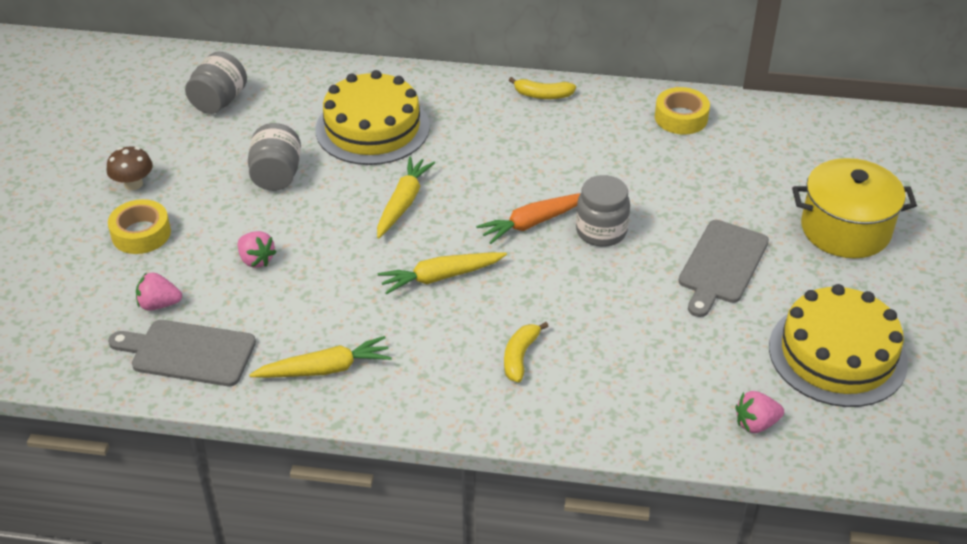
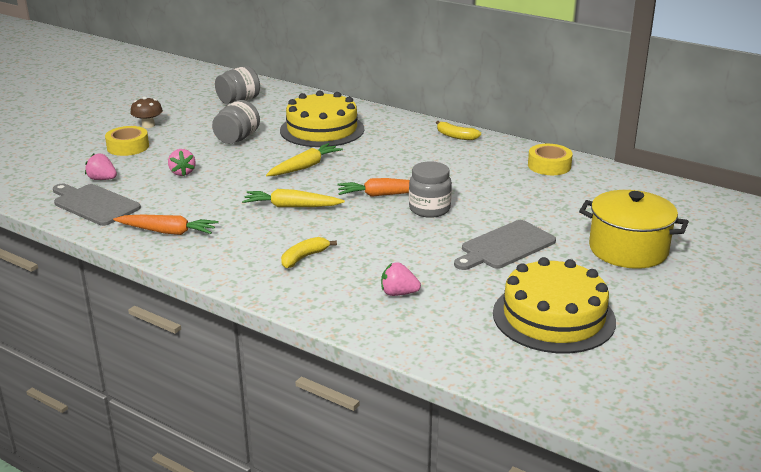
camera: 25 degrees right, 15 degrees down
yellow carrot [249,336,392,378] -> orange carrot [113,215,218,235]
pink strawberry [735,391,784,433] -> pink strawberry moved to [381,262,421,296]

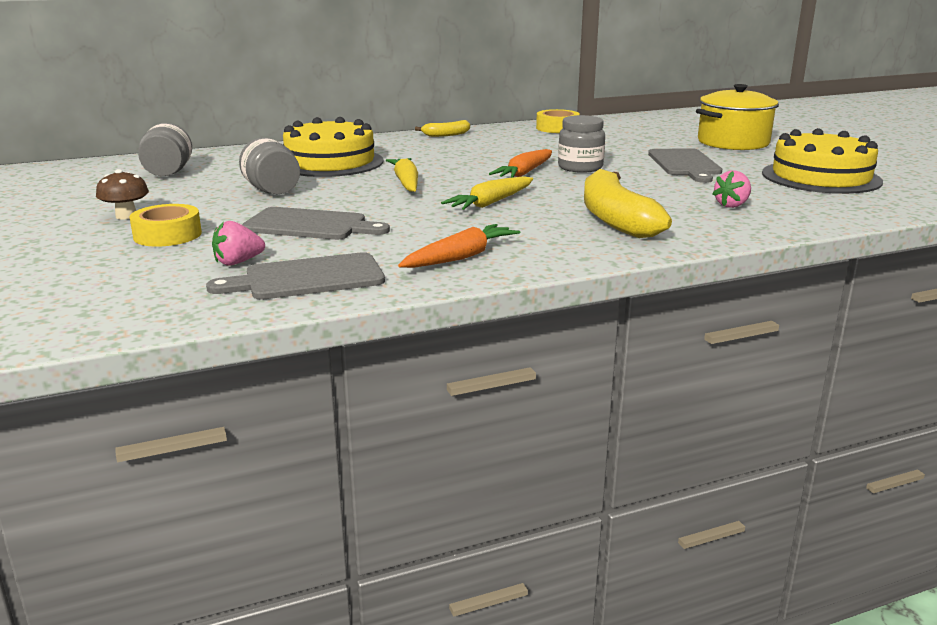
camera: 55 degrees left, 5 degrees down
pink strawberry [168,149,196,176] -> grey cutting board [242,207,390,240]
yellow banana [281,237,337,268] -> yellow banana [584,169,672,238], size x2.06

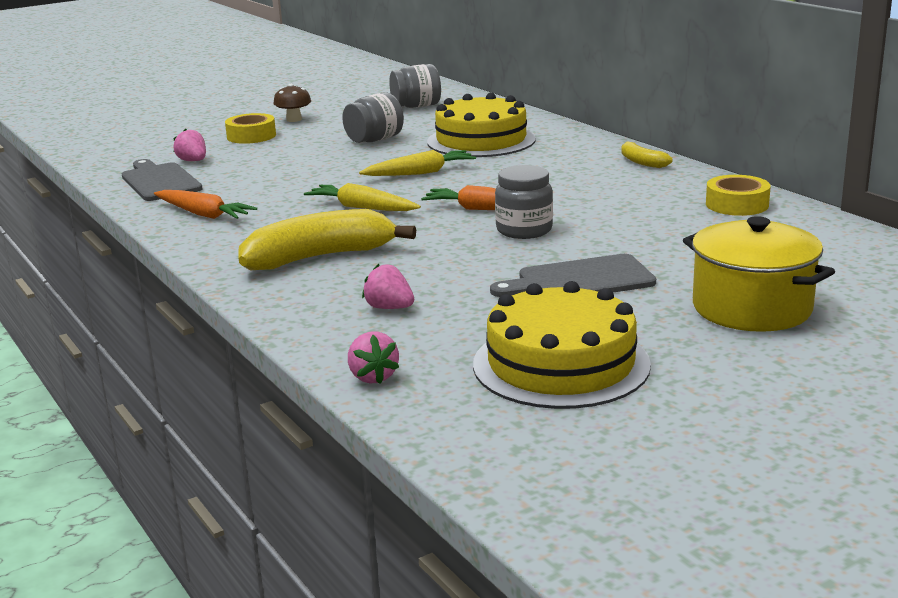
camera: 80 degrees right, 0 degrees up
grey cutting board [242,207,390,240] -> none
none -> pink strawberry [348,331,399,384]

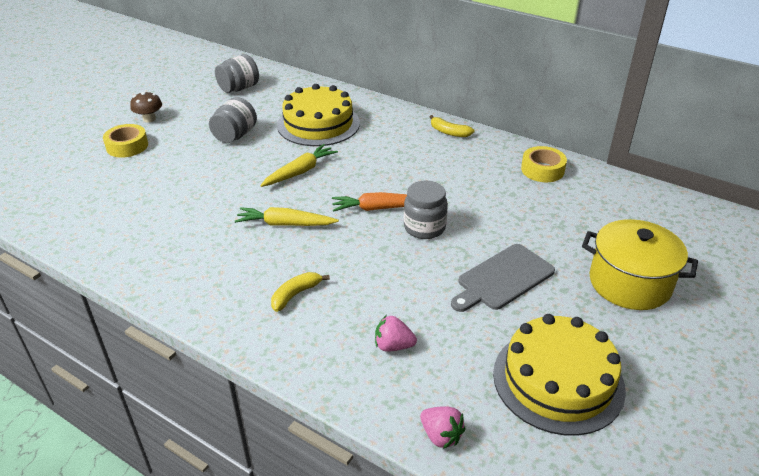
camera: 25 degrees left, 15 degrees up
grey cutting board [122,159,203,201] -> none
orange carrot [154,190,257,219] -> none
pink strawberry [173,128,206,161] -> none
yellow banana [239,209,416,270] -> yellow banana [271,272,330,312], size x0.49

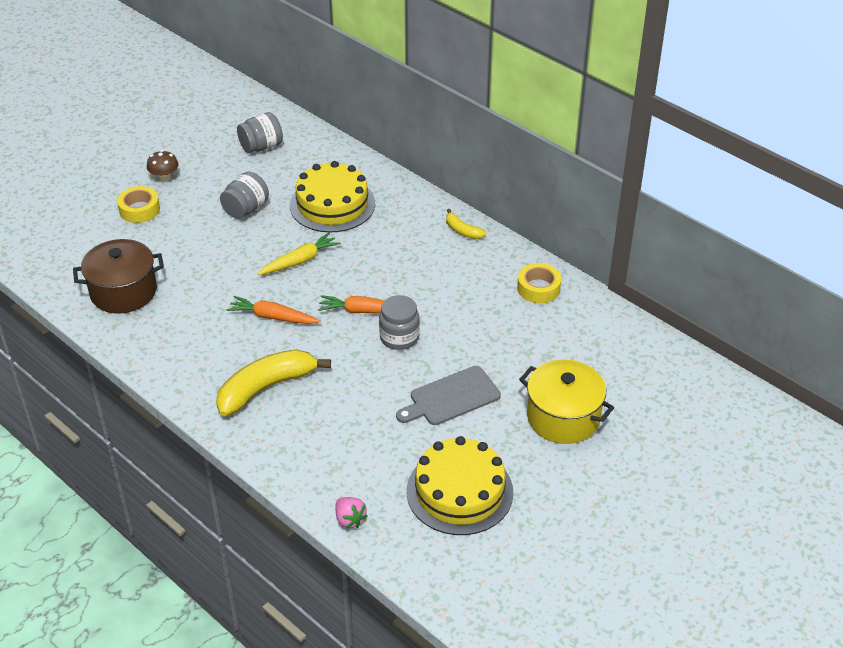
camera: 10 degrees right, 5 degrees up
yellow carrot [235,207,339,226] -> orange carrot [227,296,321,324]
yellow banana [271,272,330,312] -> yellow banana [216,350,331,416], size x2.06
pink strawberry [375,315,417,351] -> none
none -> brown pot [73,239,164,313]

